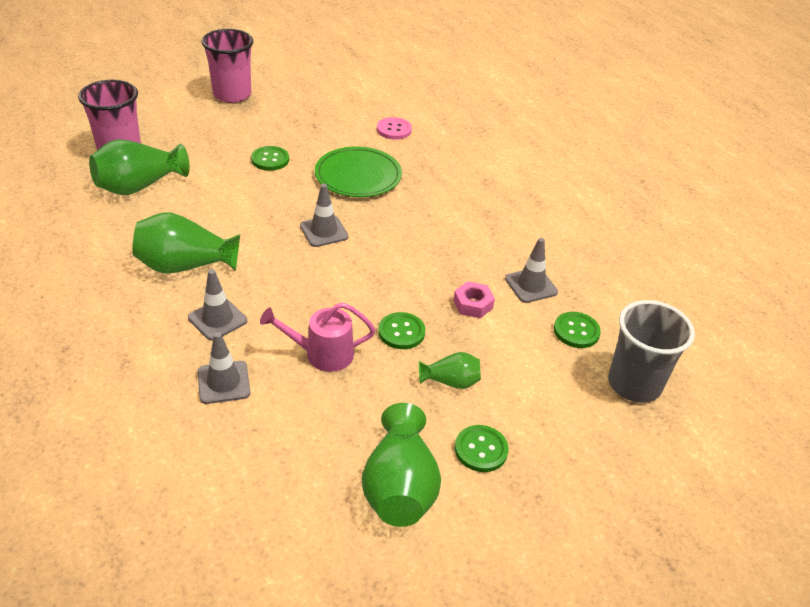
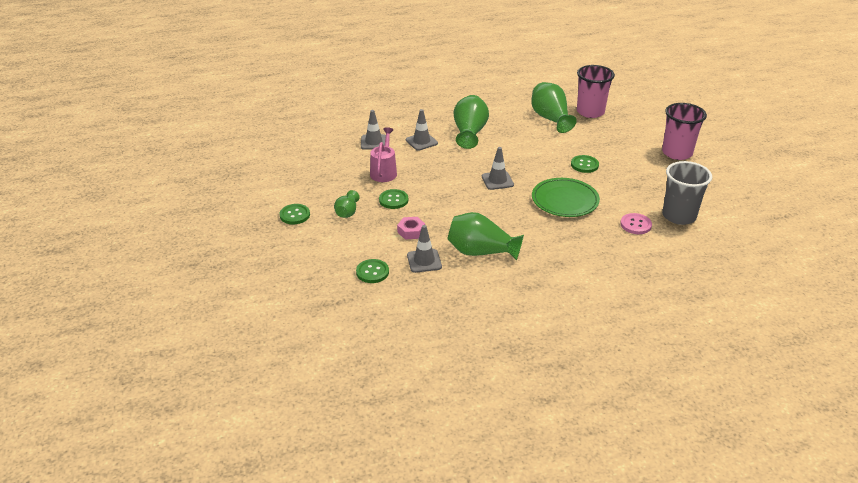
camera: 105 degrees right, 5 degrees down
green vase [362,403,441,527] -> green vase moved to [447,212,524,261]
grey cup [608,300,695,403] -> grey cup moved to [662,161,712,225]

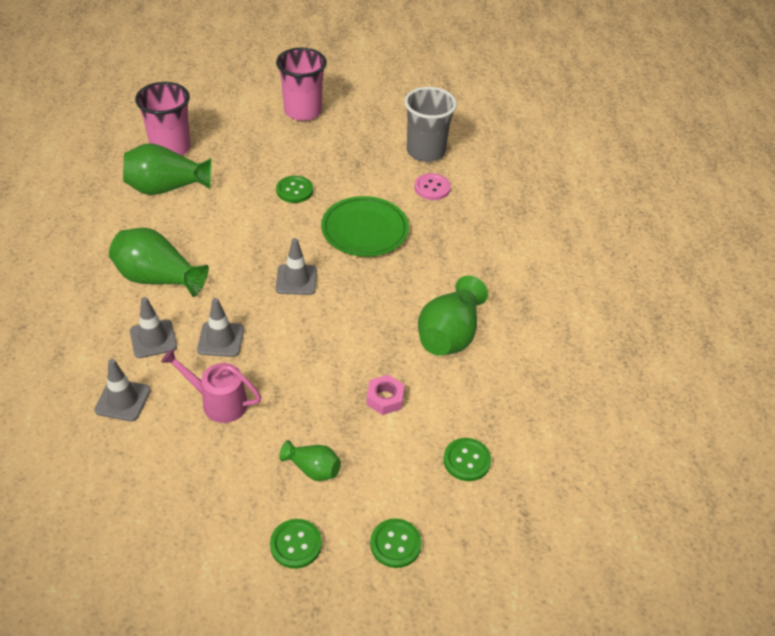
camera: 80 degrees left, 10 degrees up
green button [379,189,408,209] -> green button moved to [370,519,422,568]
grey traffic cone [407,225,442,273] -> grey traffic cone moved to [197,298,244,357]

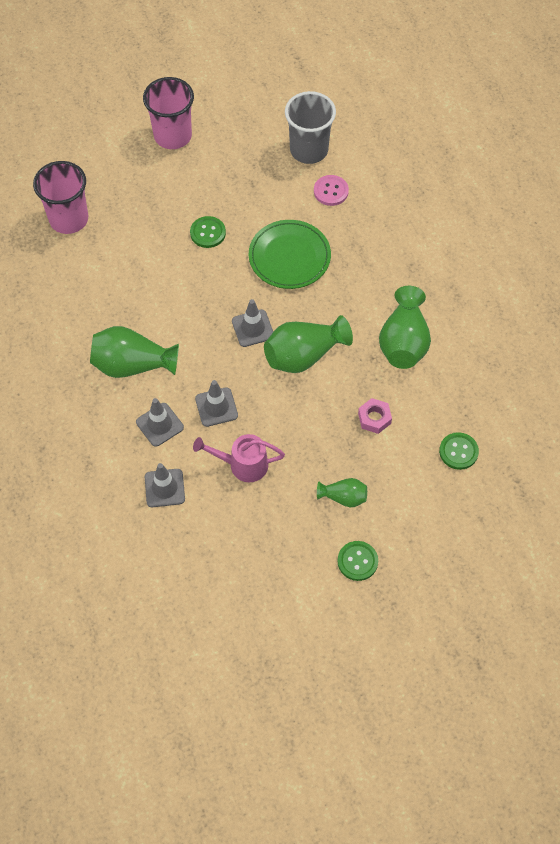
camera: 15 degrees left, 15 degrees up
green vase [123,143,211,195] -> green vase moved to [264,315,353,373]
green button [370,519,422,568] -> none

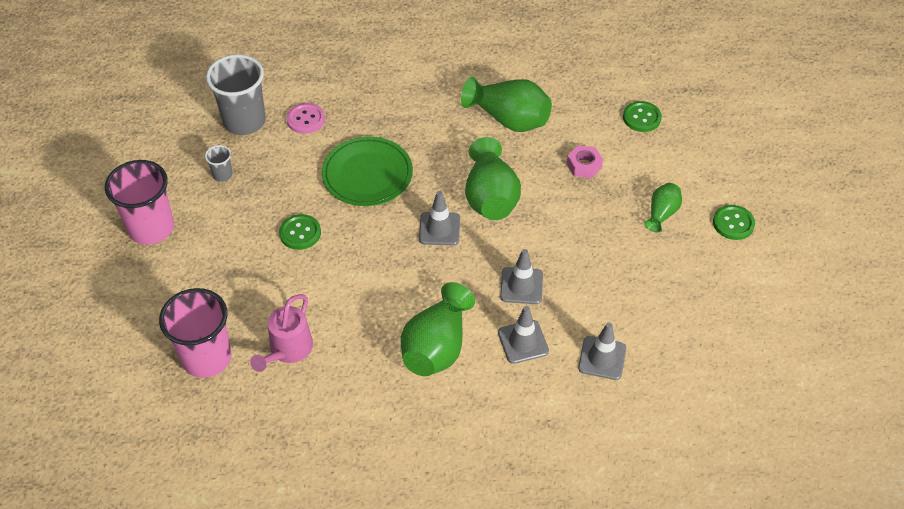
camera: 70 degrees left, 10 degrees down
pink watering can [193,434,285,482] -> pink watering can moved to [250,294,313,372]
none -> grey cup [205,145,233,182]

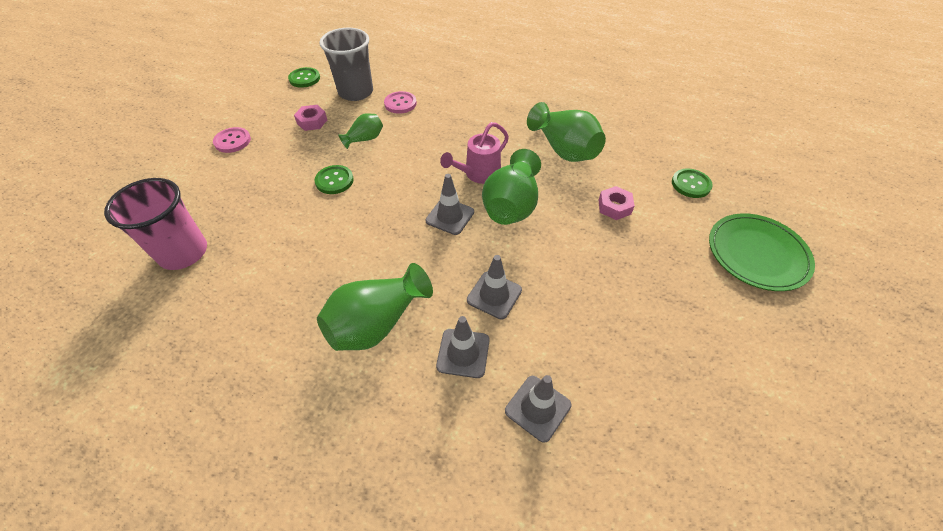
camera: 25 degrees right, 0 degrees up
pink cup [105,160,174,245] -> pink button [213,127,251,153]
grey cup [205,145,233,182] -> pink nut [294,105,327,131]
pink watering can [250,294,313,372] -> pink watering can moved to [440,122,509,184]
green plate [322,137,413,206] -> green plate moved to [709,213,815,291]
green vase [644,183,682,232] -> green vase moved to [338,113,383,149]
green button [713,205,755,240] -> green button moved to [288,67,320,88]

